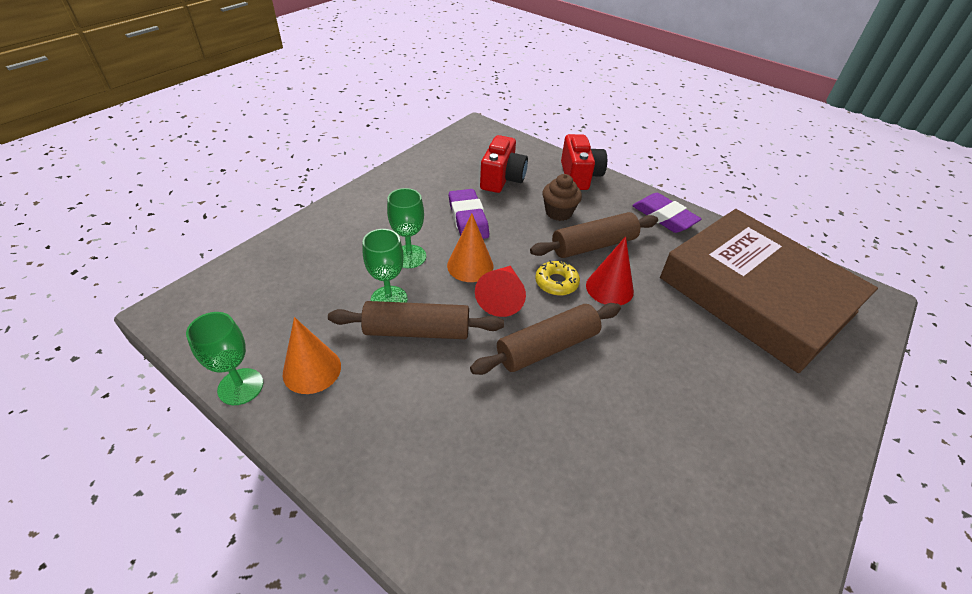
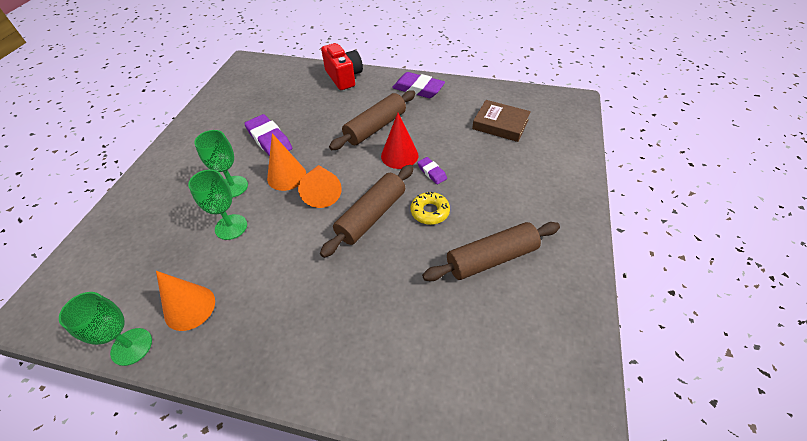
camera: 20 degrees left, 5 degrees up
brown rolling pin [328,301,504,339] -> brown rolling pin moved to [422,222,560,281]
red cone [475,266,526,317] -> orange cone [298,165,342,208]
red camera [480,135,528,193] -> none
yellow donut [535,260,580,296] -> yellow donut moved to [411,192,450,225]
brown cupcake [542,174,582,221] -> none
brown book [660,209,878,373] -> brown book [472,100,531,142], size x0.42
none -> purple eraser [417,157,447,184]

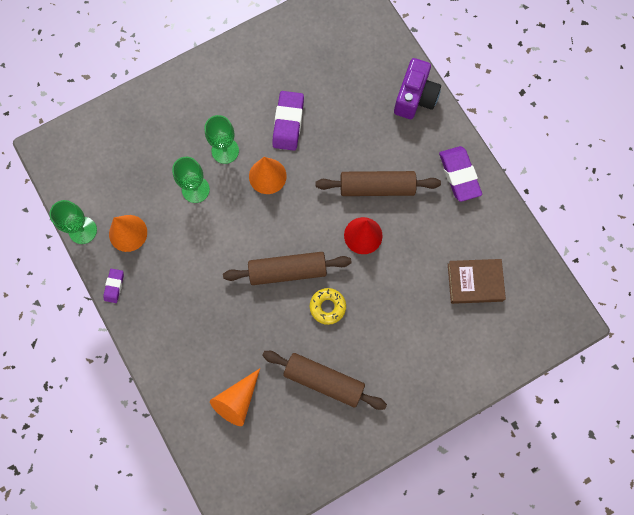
camera: 45 degrees right, 25 degrees up
orange cone [298,165,342,208] -> orange cone moved to [210,368,260,426]
red camera [321,43,363,90] -> purple camera [394,58,441,119]
purple eraser [417,157,447,184] -> purple eraser moved to [103,269,124,303]
brown book [472,100,531,142] -> brown book turned 75 degrees counterclockwise [448,259,506,304]

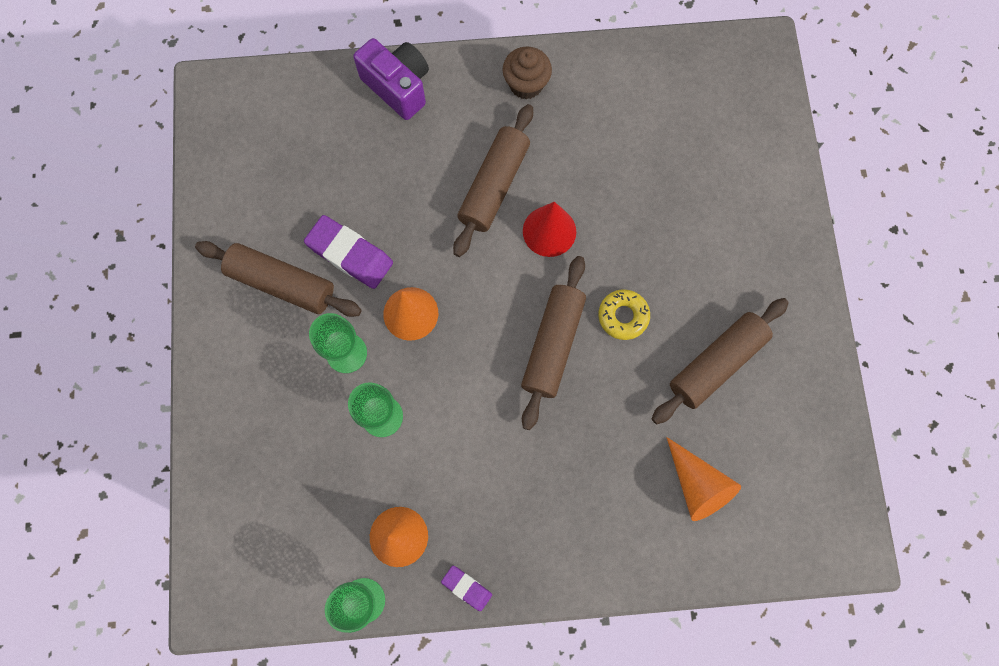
camera: 65 degrees left, 0 degrees up
purple eraser [439,146,482,202] -> brown cupcake [502,46,552,99]
brown book [448,259,506,304] -> none
none -> brown rolling pin [195,241,362,317]

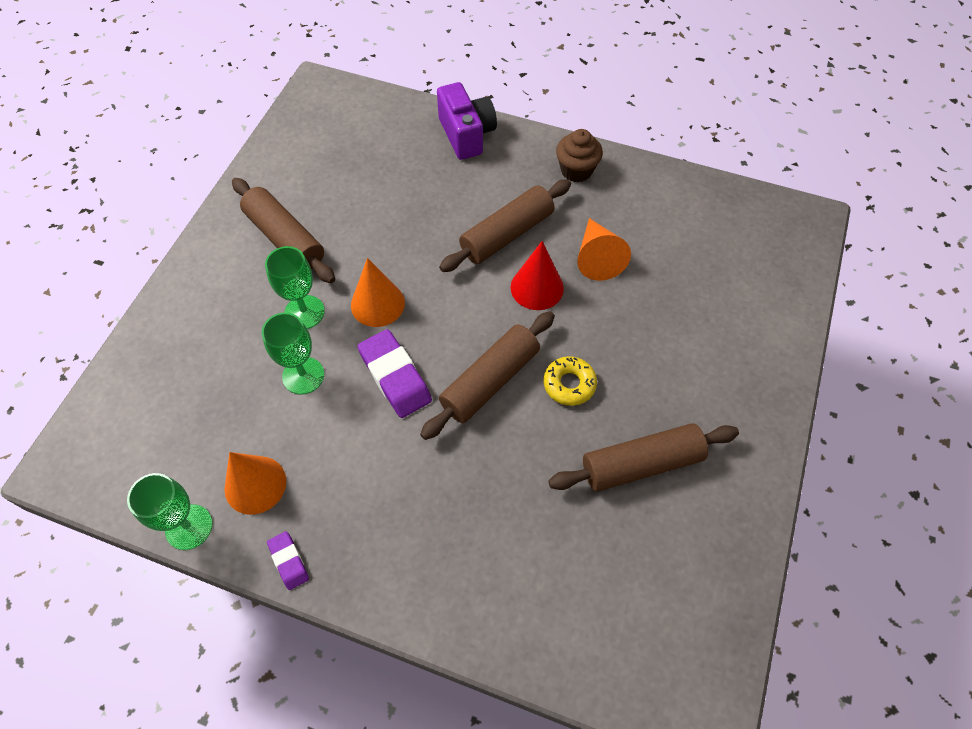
camera: 25 degrees right, 15 degrees down
purple eraser [304,215,393,289] -> purple eraser moved to [357,329,432,418]
orange cone [666,437,741,521] -> orange cone moved to [577,218,631,281]

